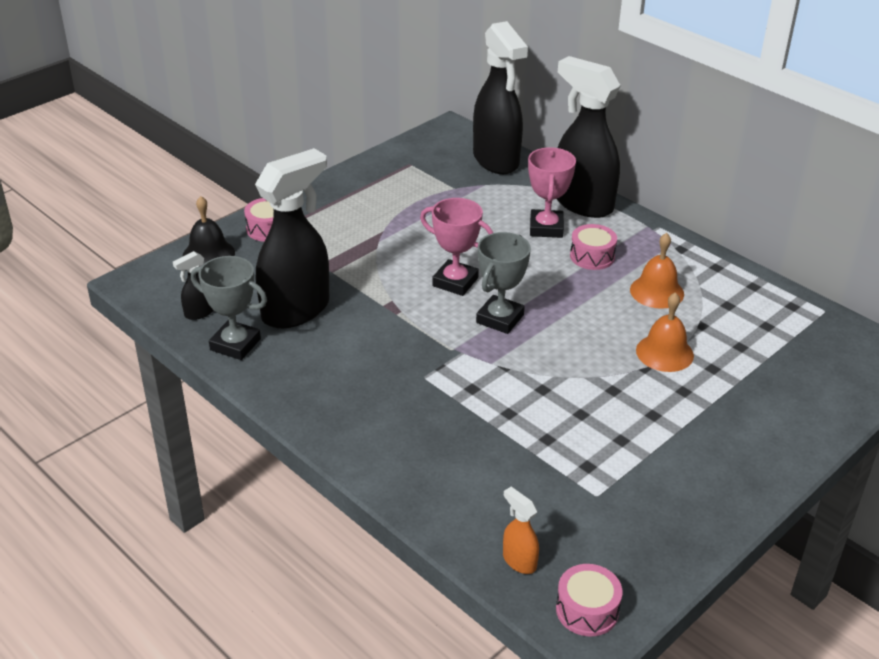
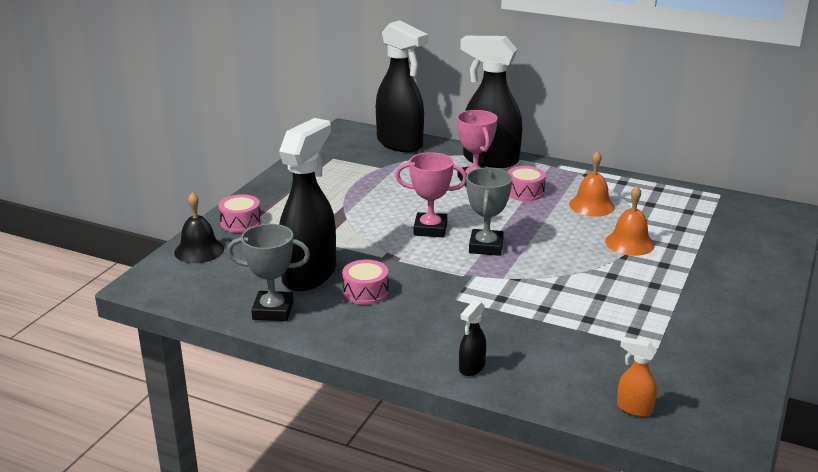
camera: 20 degrees left, 10 degrees down
black spray bottle [173,251,214,320] -> black spray bottle moved to [459,300,486,376]
pink drum [556,564,622,637] -> pink drum moved to [342,260,389,305]

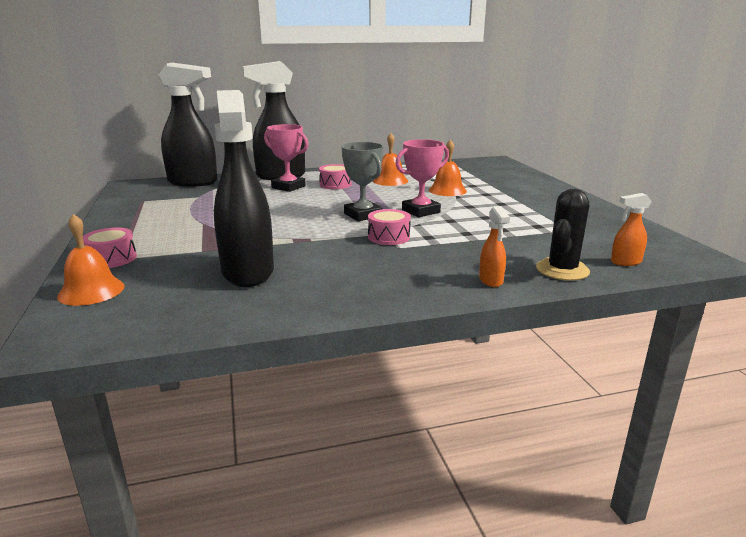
camera: 40 degrees left, 5 degrees down
black bell [174,192,224,263] -> orange bell [57,214,125,306]
grey trophy [227,224,310,321] -> none
pink drum [342,260,389,305] -> pink drum moved to [368,209,411,245]
pink trophy [395,152,467,237] -> pink trophy moved to [395,139,449,217]
black spray bottle [459,300,486,376] -> orange spray bottle [479,206,510,287]
none -> black cactus [536,189,590,281]

